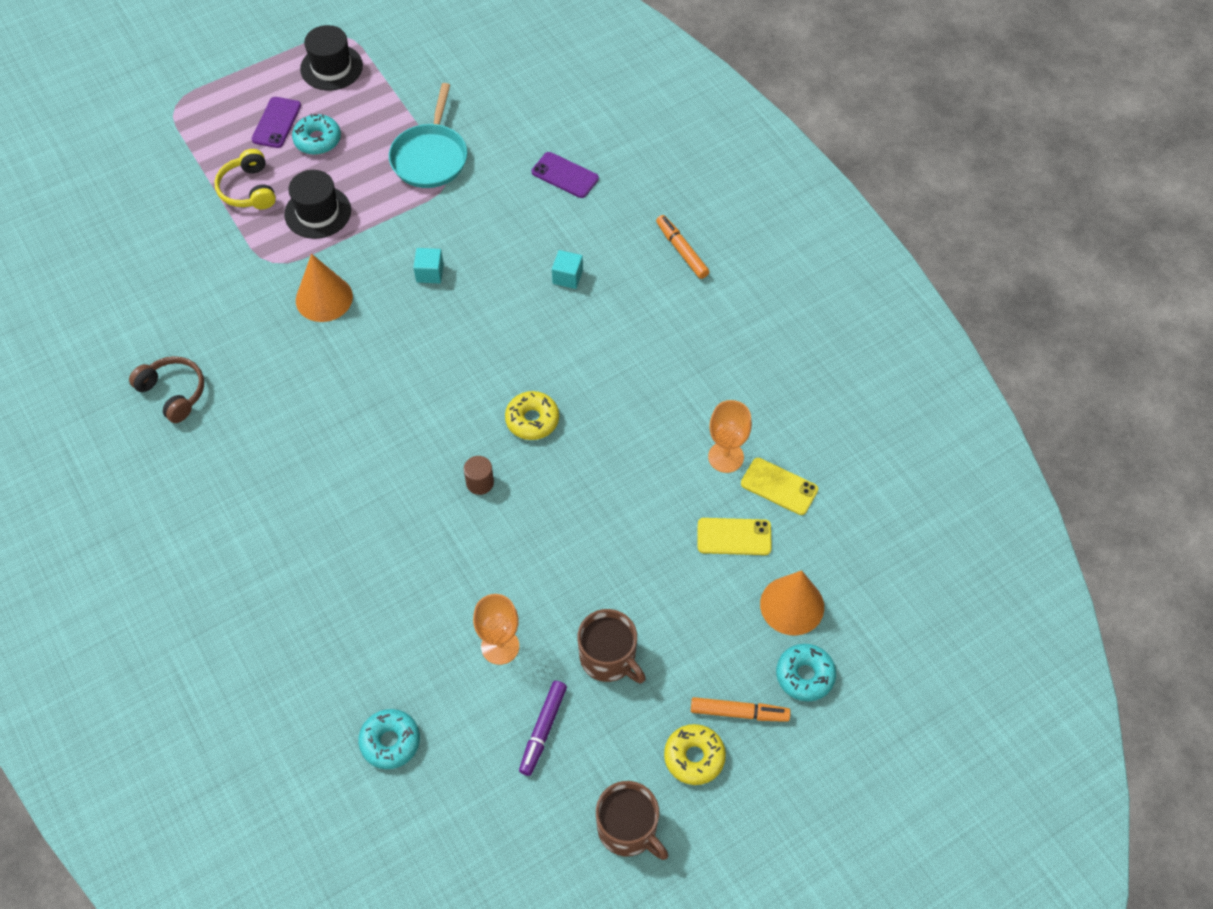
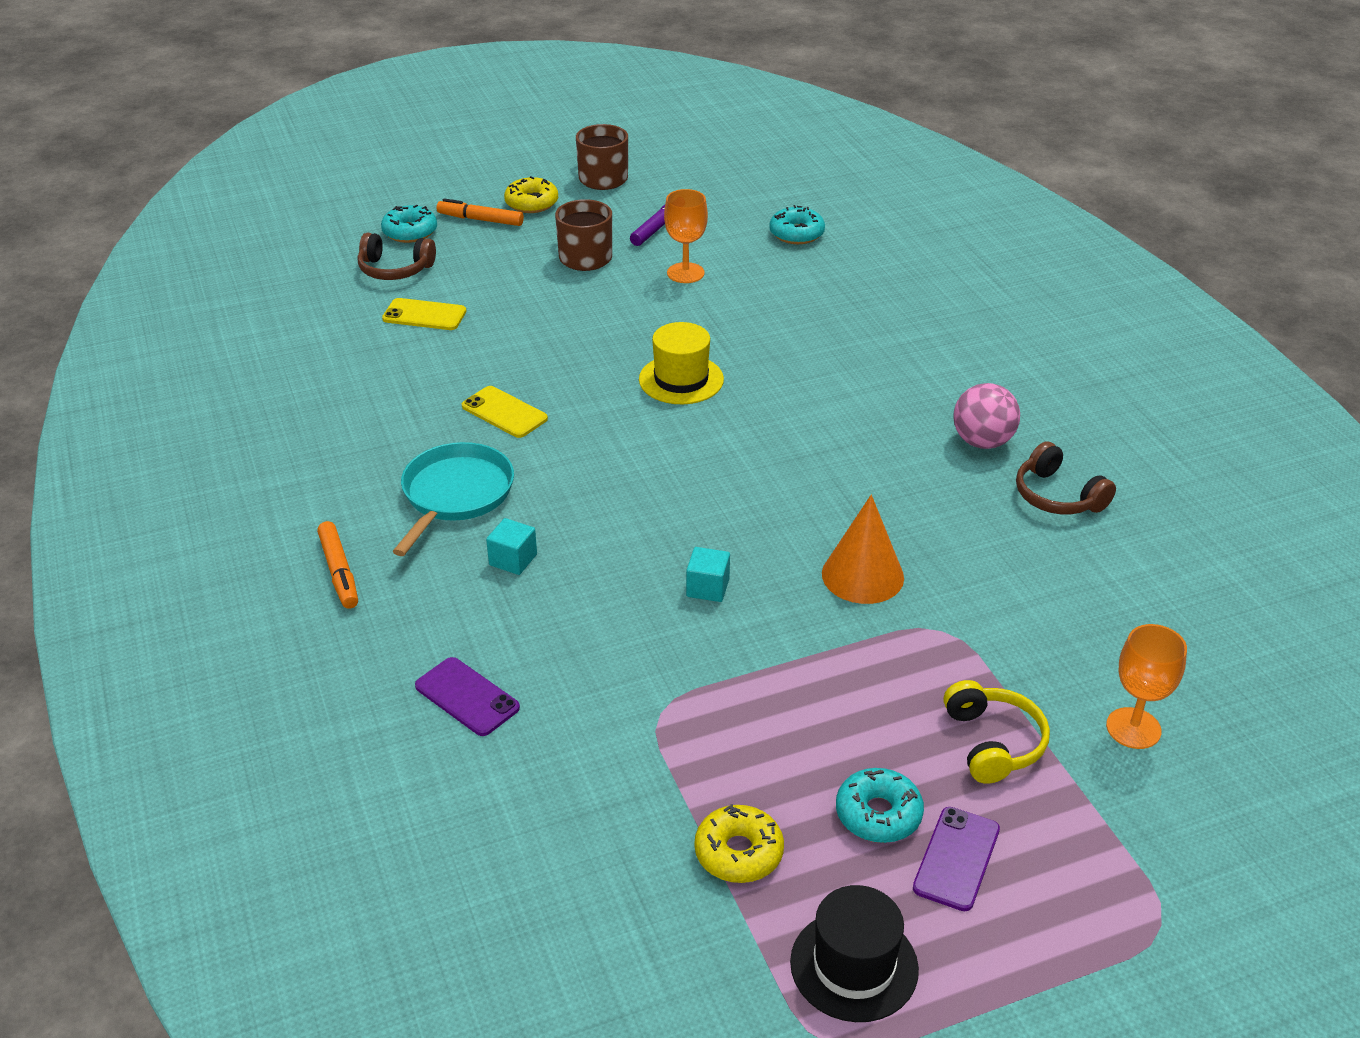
camera: 170 degrees left, 20 degrees down
black hat [284,170,351,239] -> none
turquoise pan [389,83,467,188] -> turquoise pan moved to [392,442,514,556]
brown cylinder [464,456,494,495] -> yellow hat [639,322,724,404]
yellow donut [505,391,559,440] -> yellow donut moved to [694,804,784,883]
orange goblet [708,400,752,473] -> orange goblet moved to [1106,624,1187,749]
yellow phone [741,458,818,515] -> yellow phone moved to [462,386,548,438]
orange cone [760,570,824,636] -> brown headphones [358,233,436,280]
none -> pink ball [953,383,1020,449]

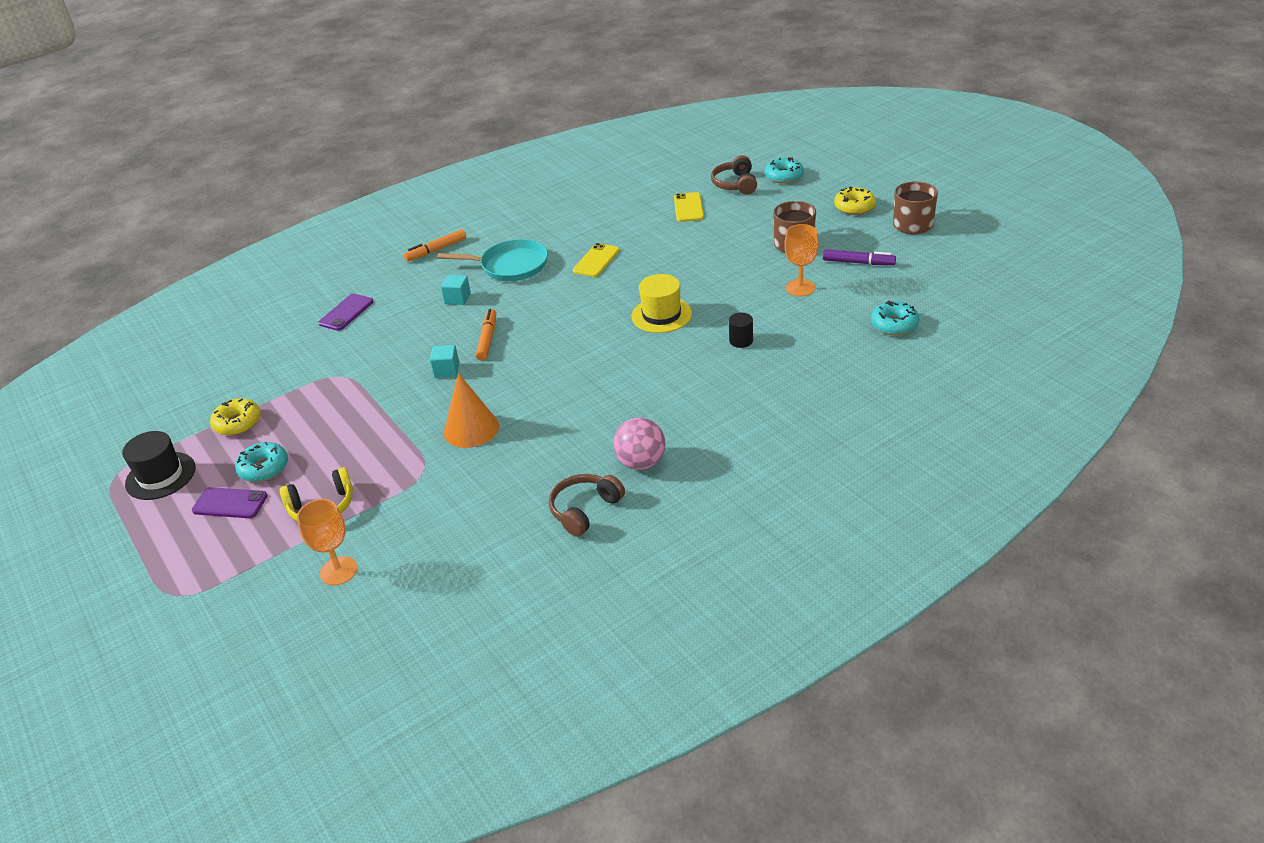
camera: 80 degrees right, 0 degrees up
orange marker [437,199,524,226] -> orange marker moved to [476,309,496,361]
none -> black cylinder [729,313,753,348]

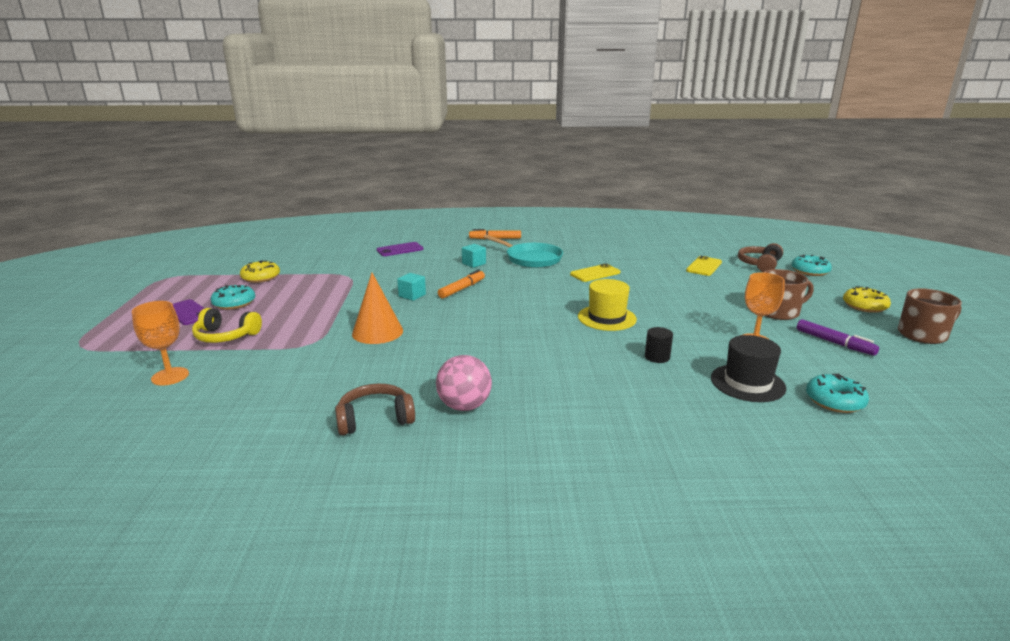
camera: 30 degrees right, 15 degrees down
black hat [122,431,195,500] -> black hat moved to [711,335,786,402]

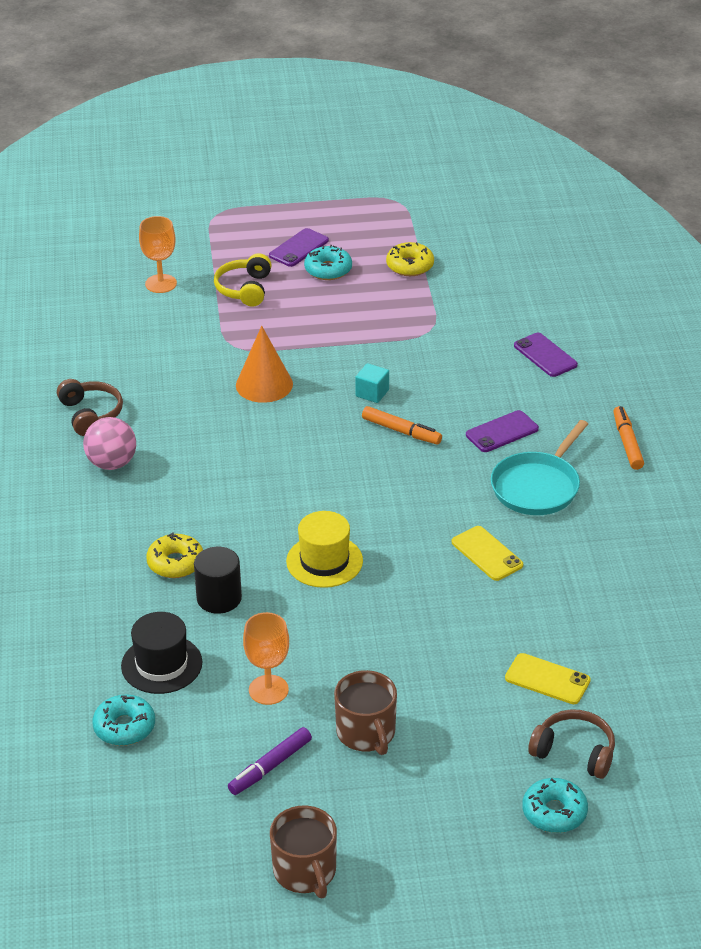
camera: 85 degrees right, 15 degrees up
turquoise cube [462,244,486,268] -> purple phone [466,410,539,452]
black cylinder [645,327,673,363] -> black cylinder [194,547,242,614], size x1.53
yellow donut [843,286,891,313] -> yellow donut moved to [146,533,203,578]

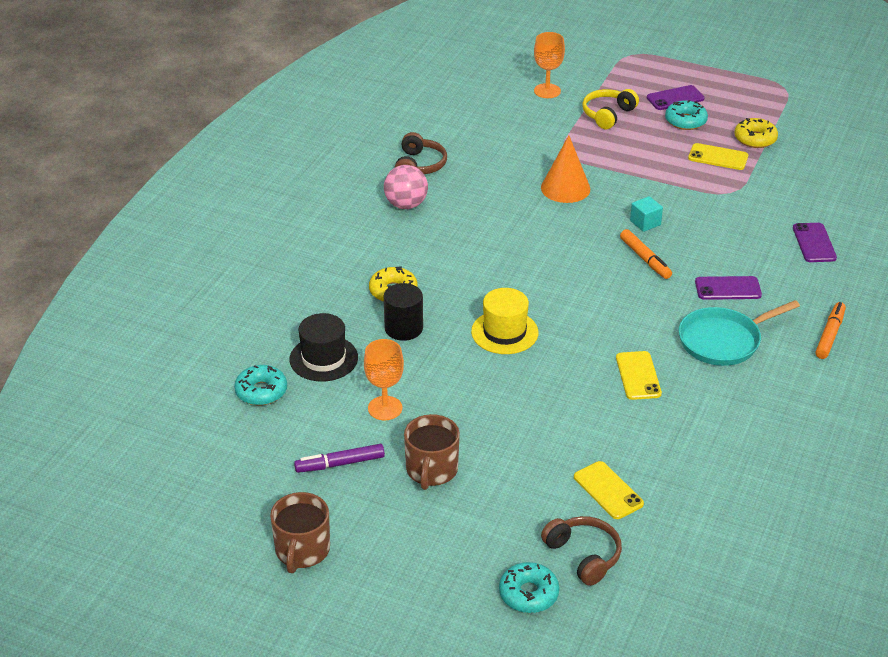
camera: 30 degrees right, 0 degrees up
none -> yellow phone [688,143,748,170]

